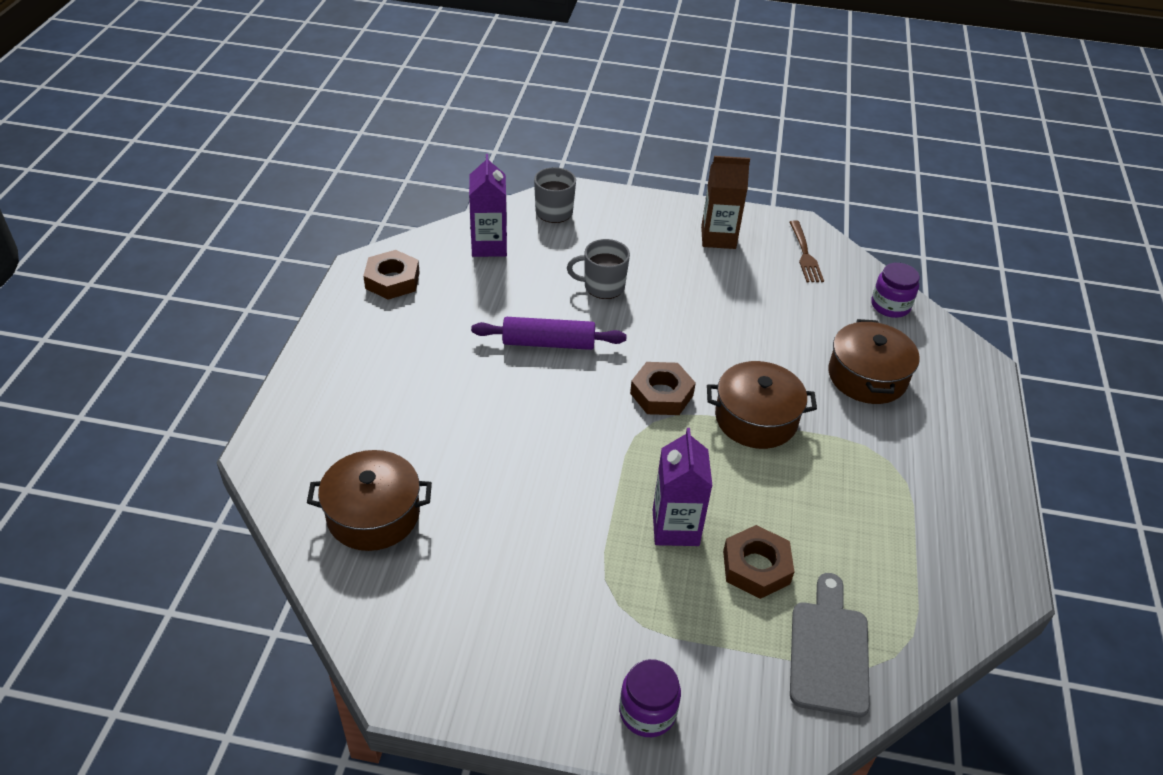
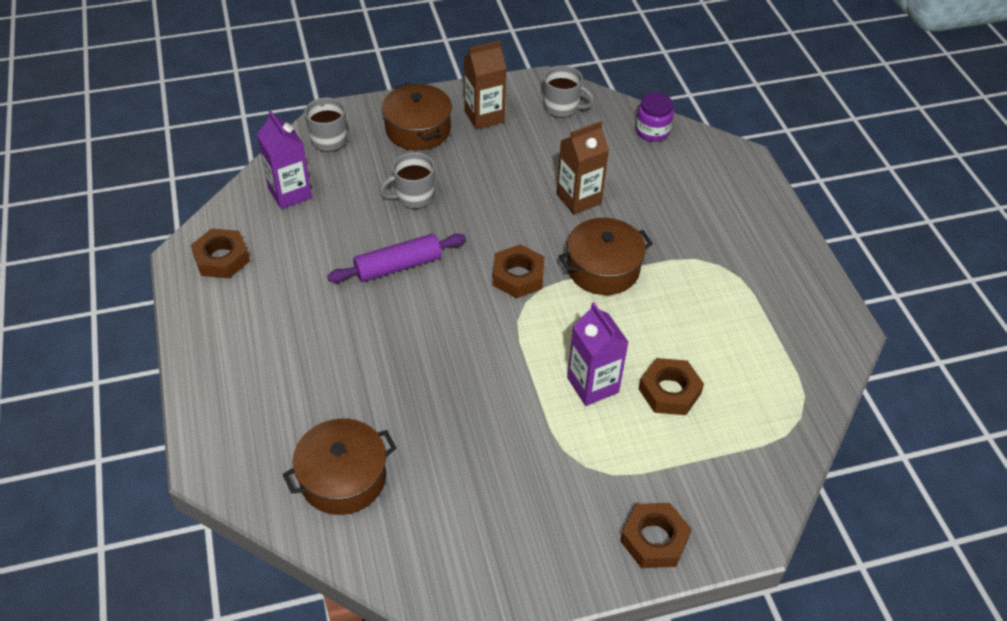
camera: 25 degrees left, 5 degrees up
purple jar [619,659,681,737] -> brown nut [620,503,692,568]
brown fork [790,220,824,282] -> grey mug [544,65,594,118]
grey cutting board [790,573,870,718] -> none
brown pot [828,319,920,404] -> brown pot moved to [382,83,452,151]
none -> brown carton [556,121,609,215]

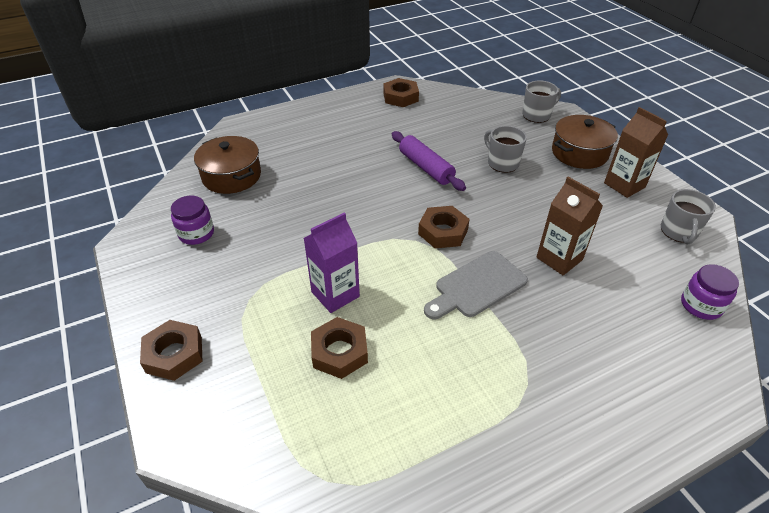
camera: 80 degrees right, 5 degrees down
purple carton [257,110,312,209] -> none
brown pot [559,218,653,295] -> grey cutting board [424,251,528,319]
none -> purple jar [171,196,214,245]

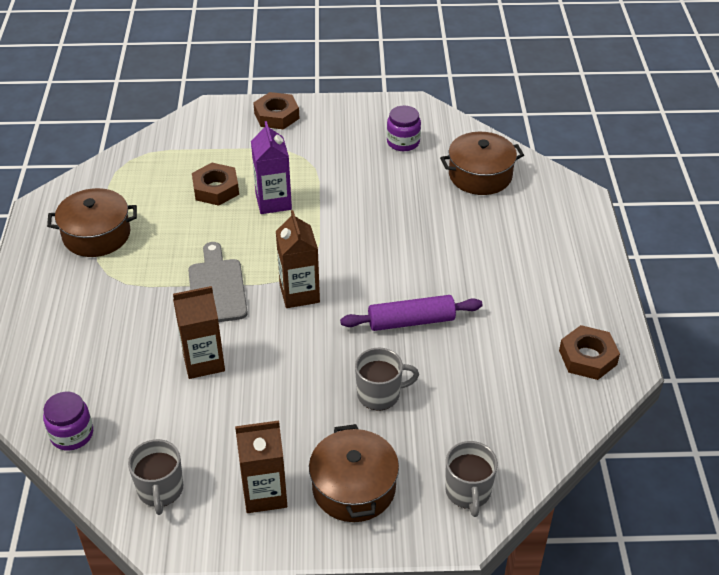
camera: 115 degrees right, 0 degrees up
brown nut [418,206,470,248] -> brown carton [276,210,320,308]
grey mug [661,189,716,244] -> grey mug turned 135 degrees counterclockwise [128,439,183,515]
none -> brown pot [47,188,137,257]

